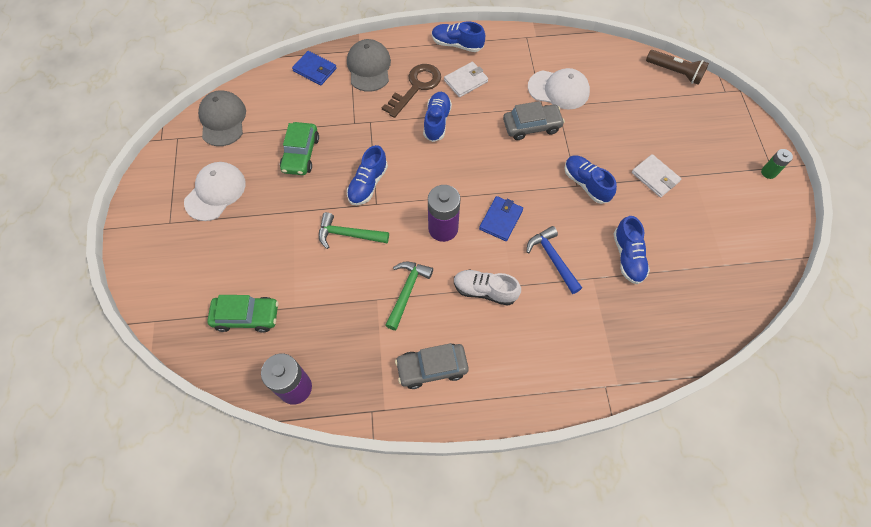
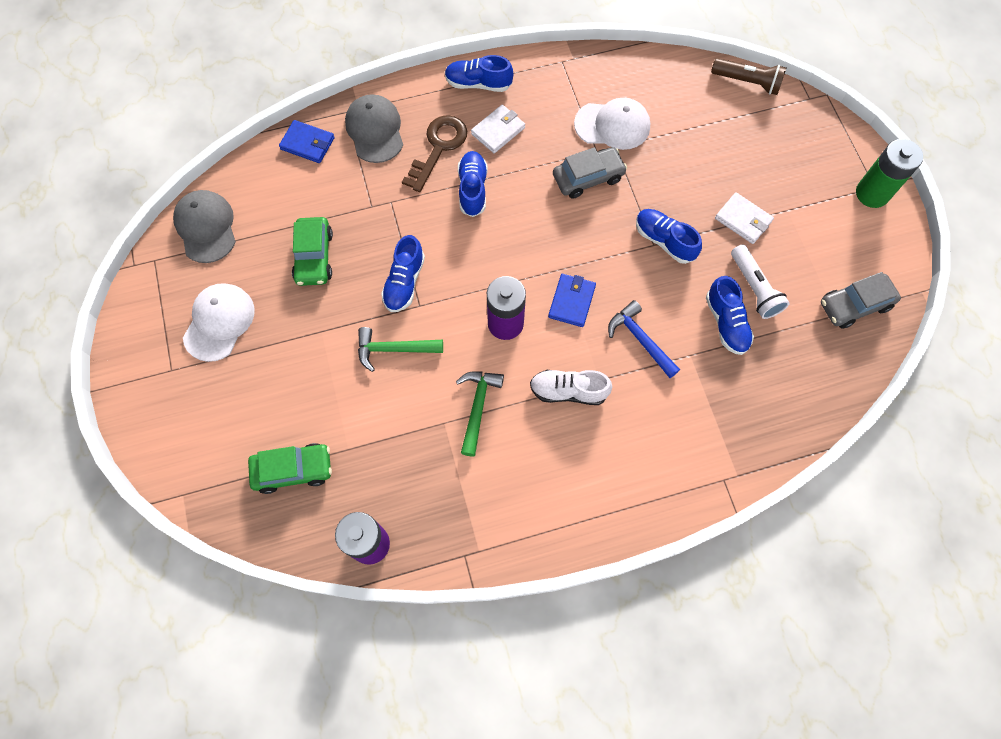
camera: 10 degrees left, 5 degrees up
grey car [395,343,469,389] -> grey car moved to [821,272,901,329]
green battery [761,149,793,179] -> green battery [856,139,923,208], size x1.88
none -> white flashlight [731,245,790,319]

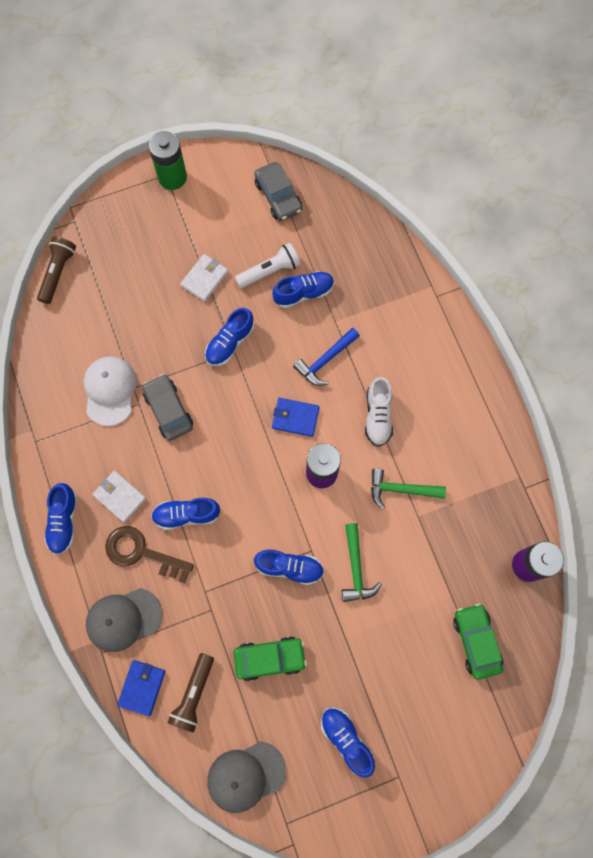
camera: 95 degrees left, 5 degrees up
white cap [183,283,255,362] -> blue shoe [321,707,375,777]
none -> brown flashlight [167,653,214,733]

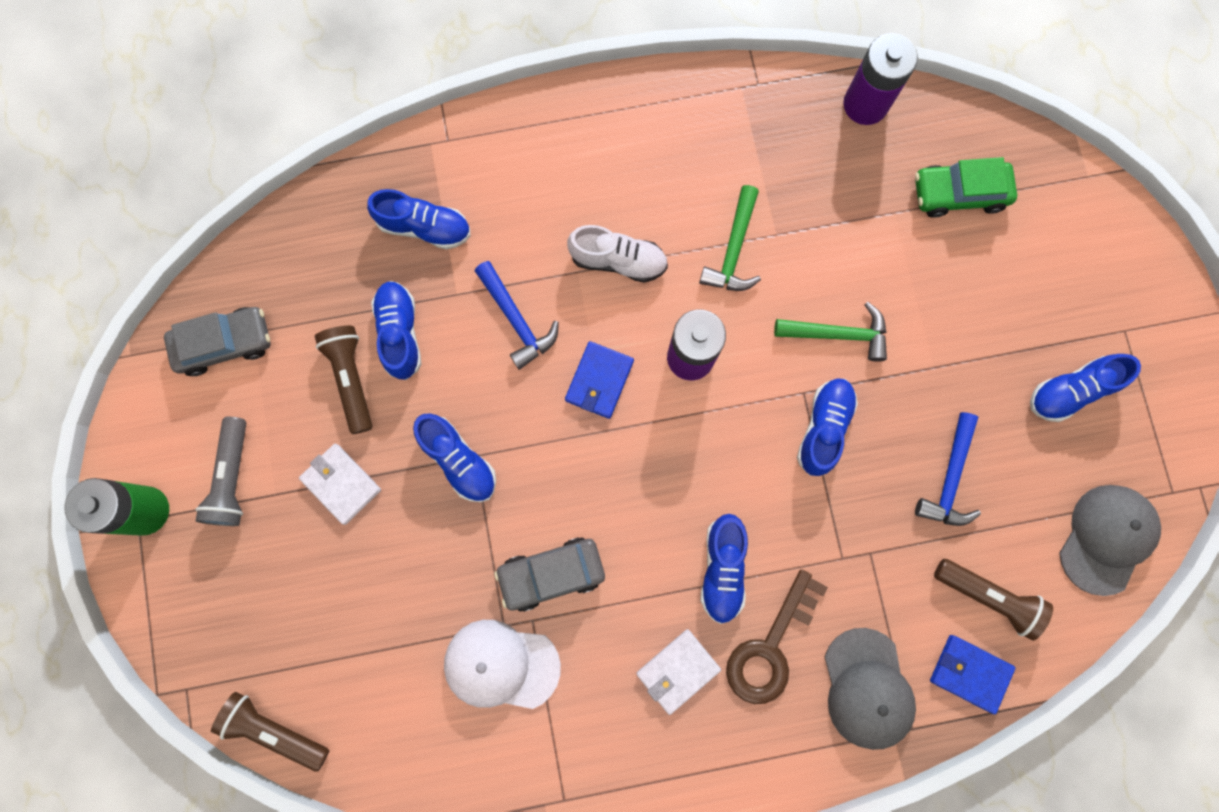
camera: 80 degrees left, 5 degrees up
blue shoe [44,483,77,555] -> blue shoe moved to [367,189,470,249]
grey cap [207,741,286,813] -> grey cap turned 135 degrees counterclockwise [1059,485,1161,596]
green car [234,636,307,681] -> blue hammer [915,412,981,526]
white flashlight [235,243,301,288] -> brown flashlight [315,326,372,434]
none -> grey flashlight [196,417,246,526]

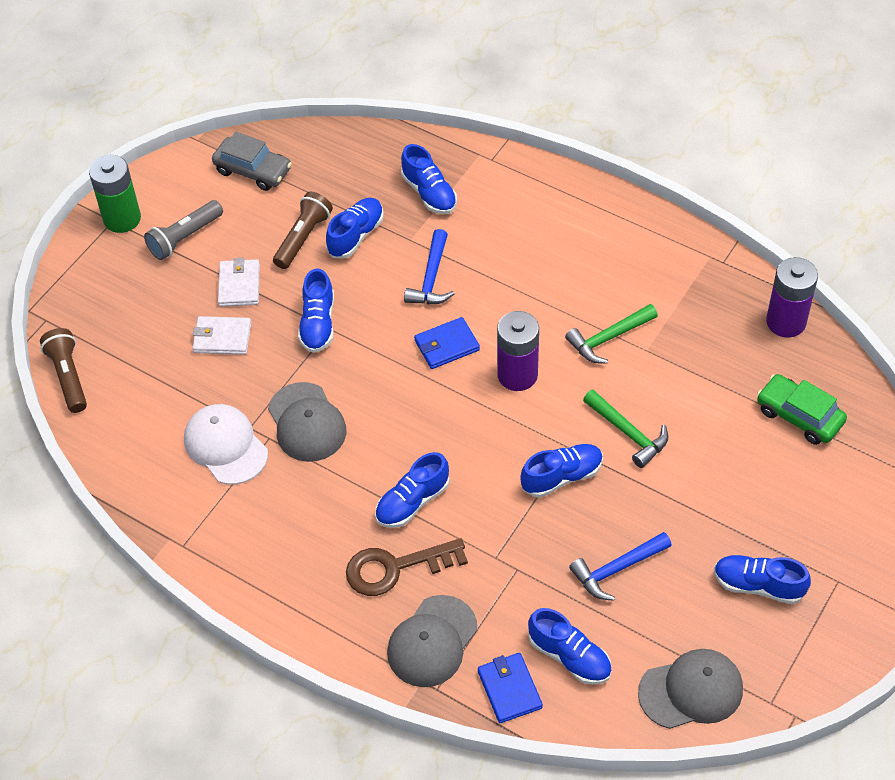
camera: 45 degrees right, 25 degrees down
grey car [494,537,605,612] -> grey cap [268,382,346,462]
white shoe [567,225,668,283] -> none
white wallet [636,629,721,715] -> white wallet moved to [192,316,251,355]
brown flashlight [934,559,1053,641] -> blue shoe [528,608,612,685]

